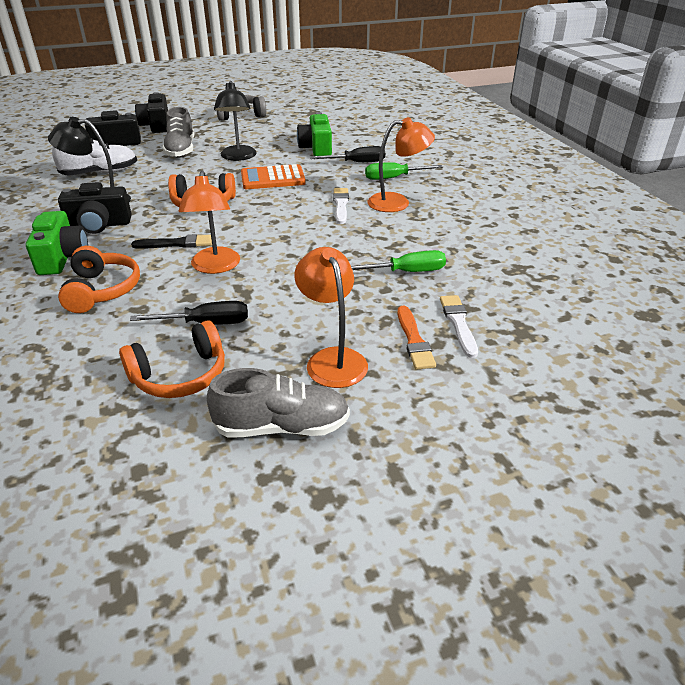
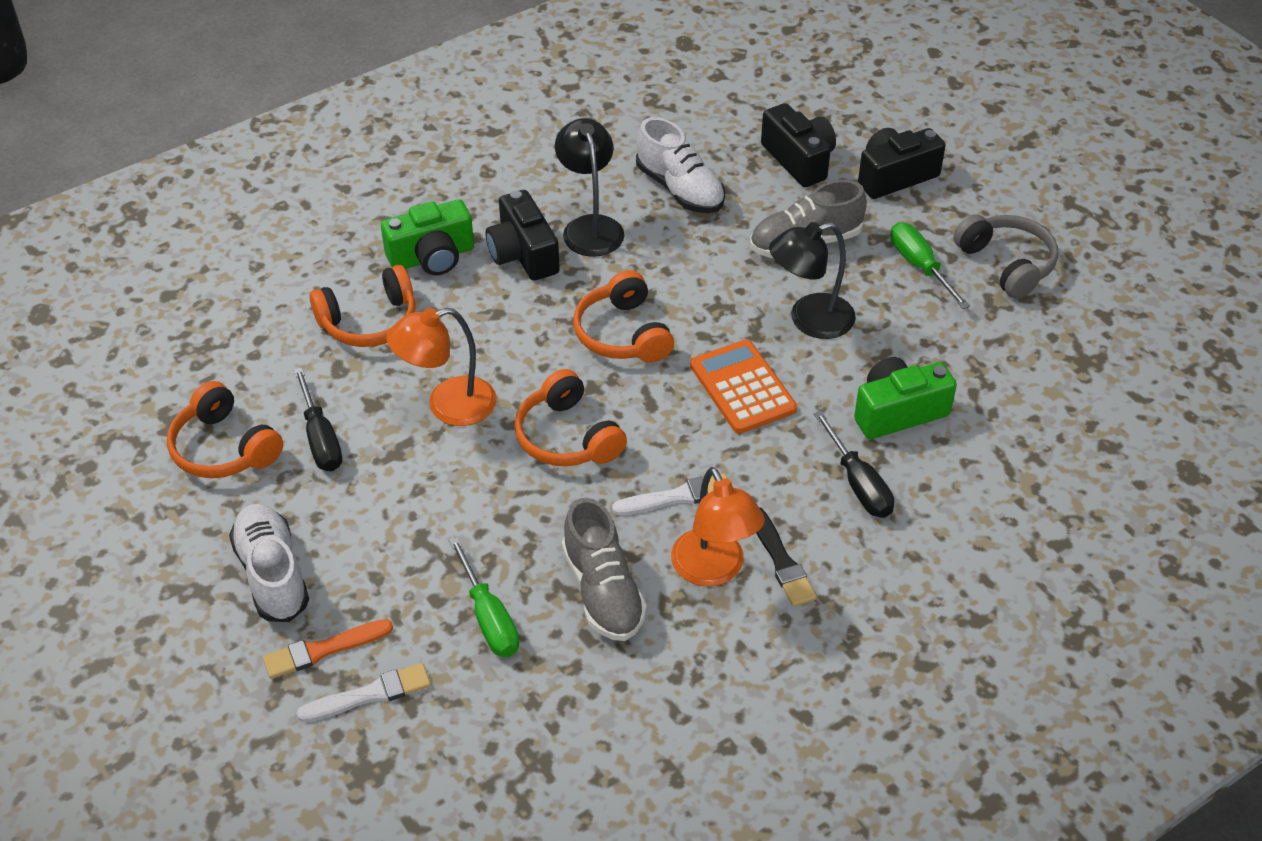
camera: 75 degrees right, 10 degrees up
black brush [131,234,212,249] -> black brush moved to [756,507,817,606]
grey shoe [207,368,350,438] -> grey shoe moved to [562,498,647,641]
orange lamp [294,247,368,388] -> white shoe [229,504,309,622]
green screwdriver [365,162,443,180] -> green screwdriver moved to [890,222,970,309]
none -> orange headphones [514,369,627,466]

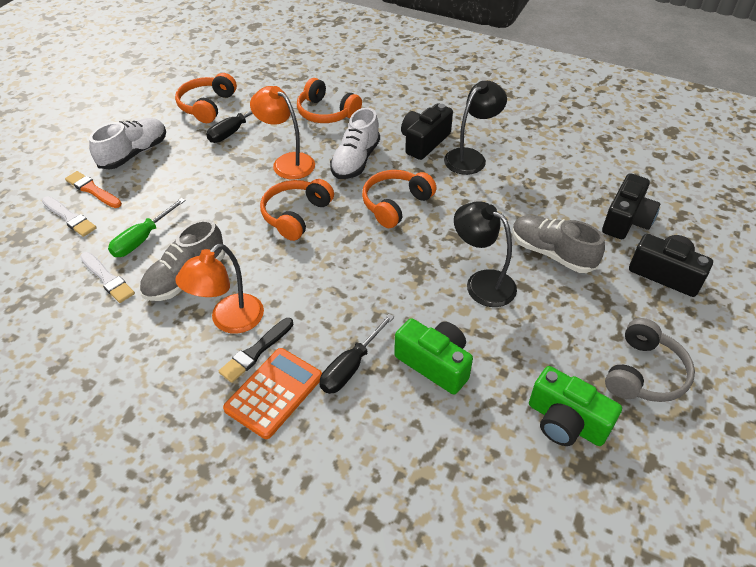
camera: 60 degrees right, 0 degrees up
green camera [381,199,474,275] -> green camera moved to [529,366,622,446]
white brush [612,473,728,515] -> white brush moved to [80,252,135,303]
white shoe [636,117,725,213] -> white shoe moved to [330,107,380,179]
orange calculator [690,340,797,434] -> orange calculator moved to [223,348,322,439]
green screwdriver [890,222,970,309] -> none

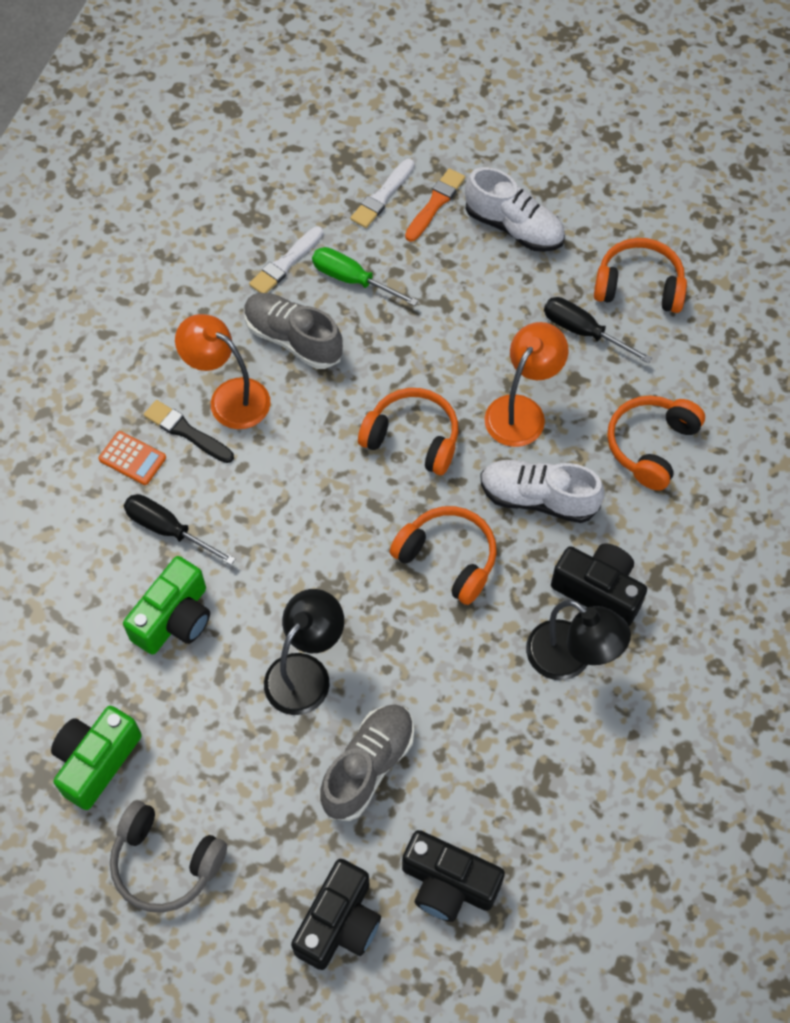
camera: 85 degrees right, 15 degrees up
orange calculator [223,348,322,439] -> orange calculator [99,431,166,485], size x0.60

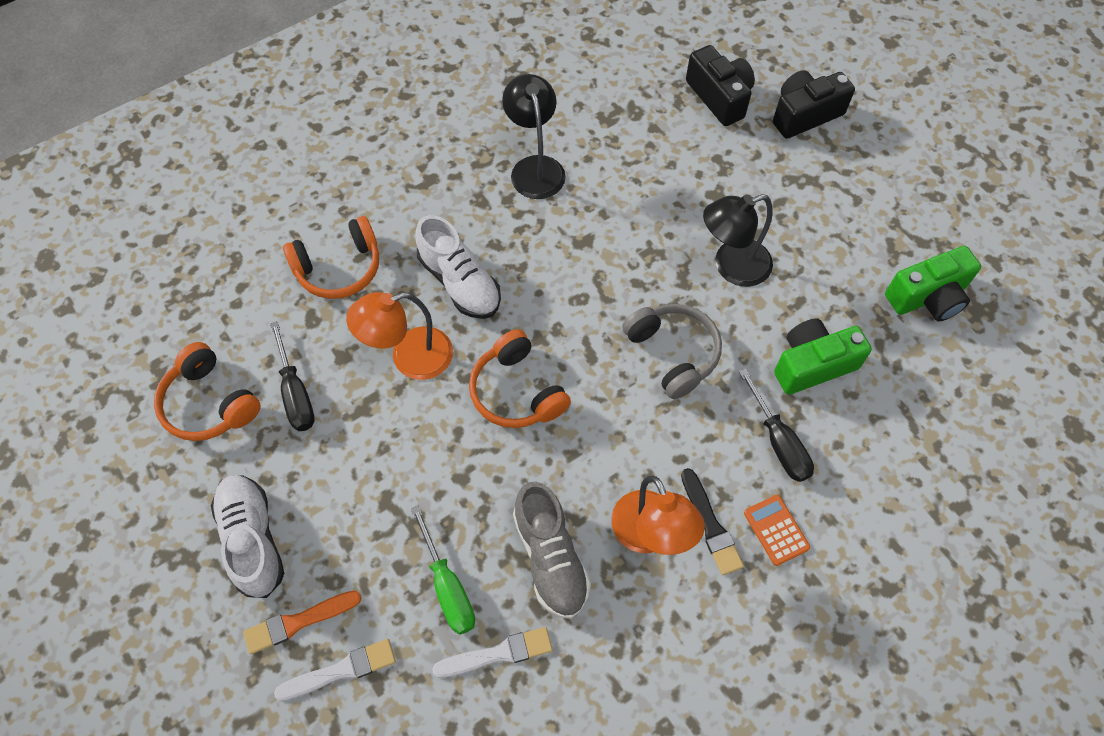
camera: 145 degrees left, 0 degrees up
grey headphones [110,800,227,913] -> grey headphones moved to [622,304,722,399]
grey shoe [319,704,414,821] -> none
orange headphones [390,506,497,605] -> none
black camera [551,543,647,626] -> none

